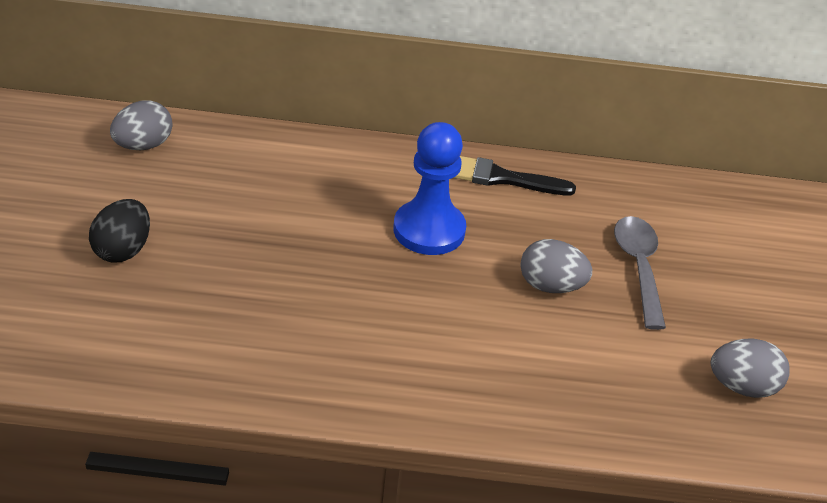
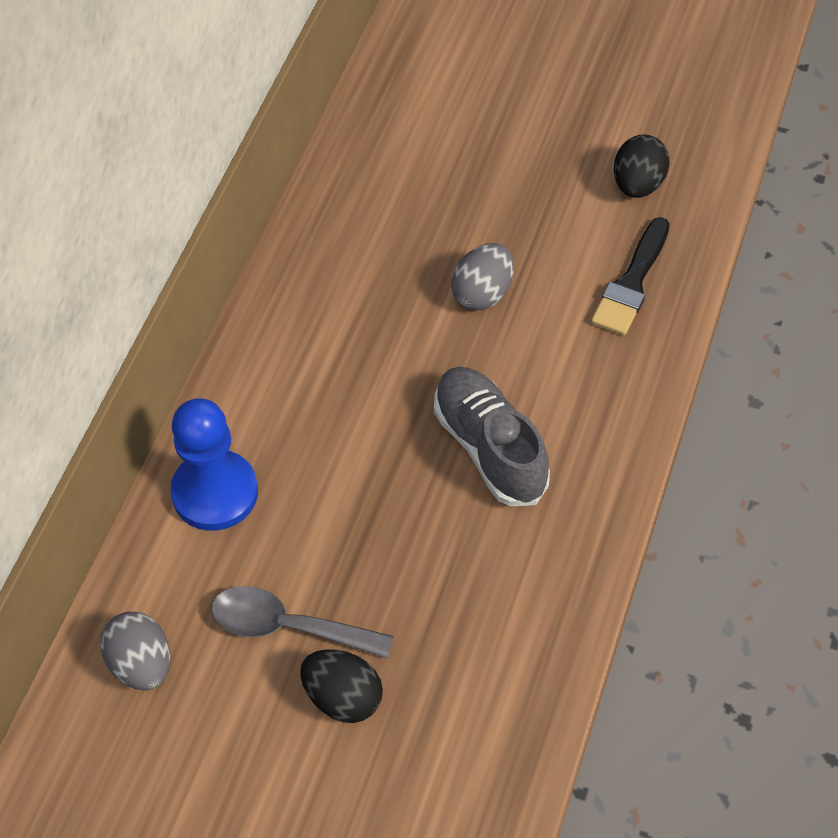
camera: 70 degrees left, 15 degrees up
blue pawn [393,122,466,255] -> blue pawn moved to [170,398,258,531]
black brush [453,156,576,196] -> black brush moved to [591,217,670,336]
grey spoon [614,216,666,330] -> grey spoon moved to [211,586,394,658]
grey egg [711,339,790,398] -> black egg [614,134,669,198]
none -> grey shoe [434,367,550,506]

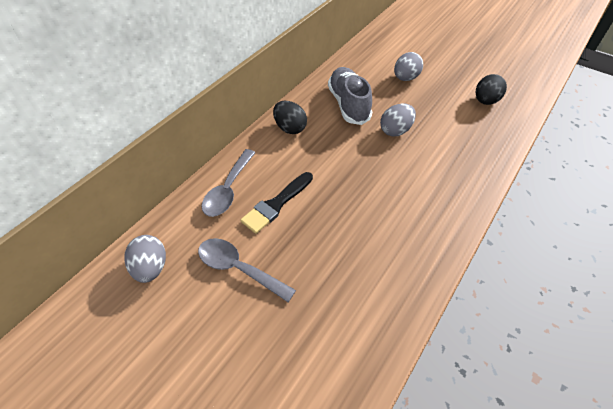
camera: 15 degrees right, 5 degrees down
blue pawn [170,398,258,531] -> grey spoon [201,149,256,217]
black egg [300,649,383,723] -> black egg moved to [273,101,307,134]
grey shoe [434,367,550,506] -> grey shoe moved to [328,67,372,125]
black brush [591,217,670,336] -> black brush moved to [240,172,313,234]
none -> grey egg [394,52,423,81]

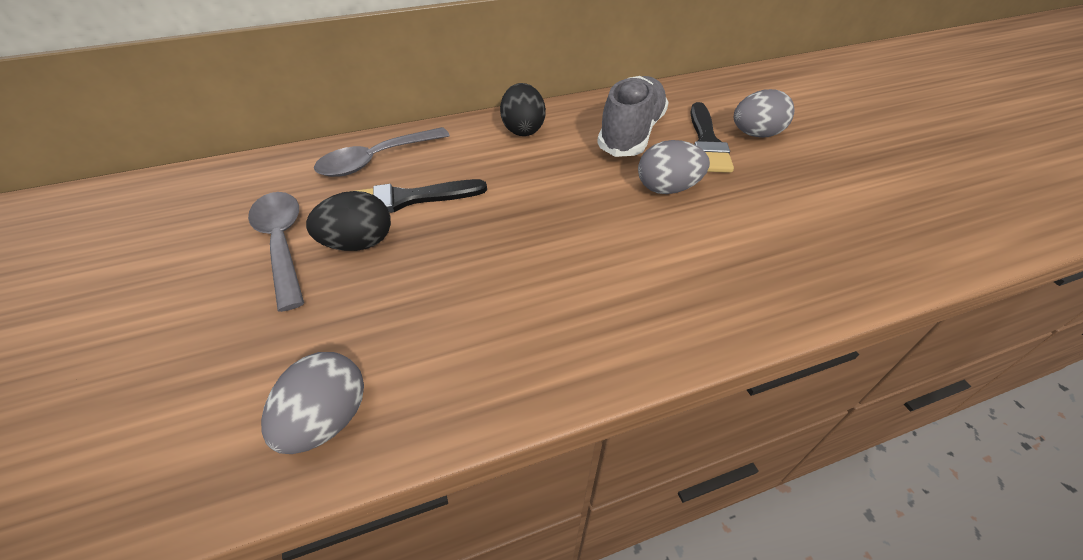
camera: 35 degrees right, 5 degrees down
grey egg [124,235,166,283] -> grey egg moved to [261,352,364,454]
black egg [476,74,507,105] -> black egg moved to [306,191,391,251]
none -> black brush [690,102,734,173]

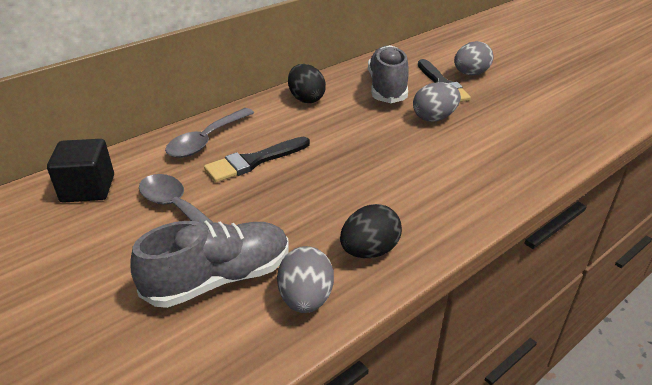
camera: 20 degrees left, 10 degrees down
black egg [306,191,391,251] -> black egg moved to [340,204,402,258]
none -> black cube [47,139,114,203]
none -> grey shoe [130,221,289,308]

